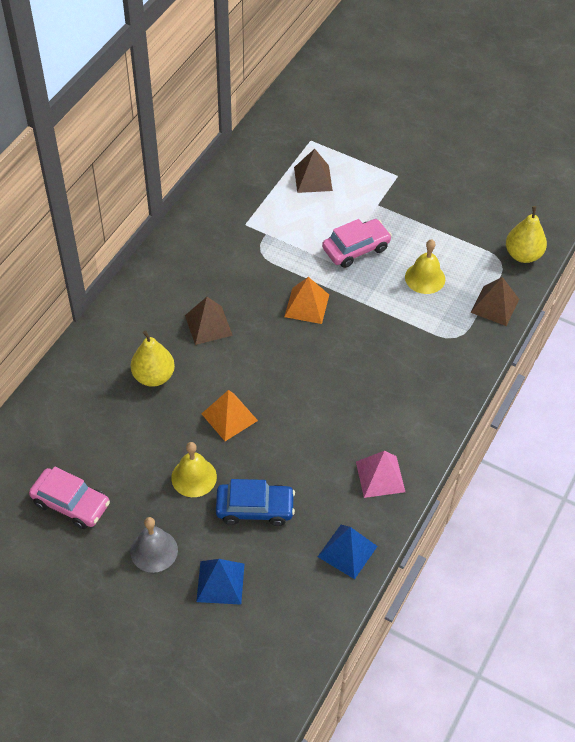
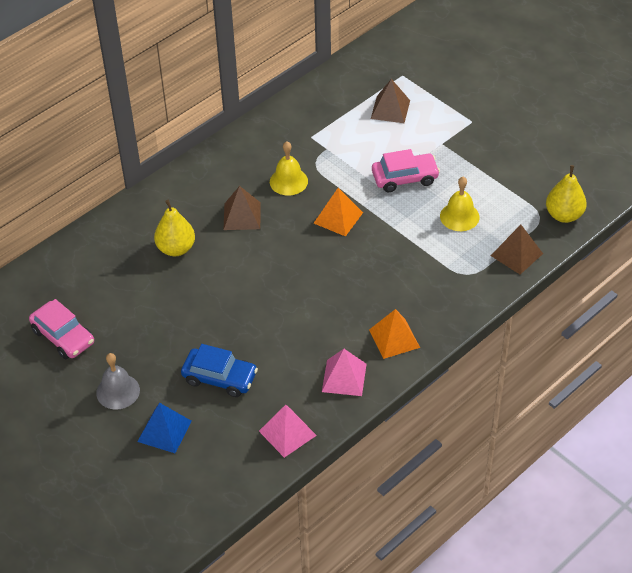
camera: 20 degrees right, 5 degrees down
yellow bell [171,442,217,497] -> yellow bell moved to [270,141,308,195]
orange pyramid [202,390,258,441] -> orange pyramid moved to [369,309,420,359]
blue pyramid [318,525,378,579] -> pink pyramid [259,405,317,458]

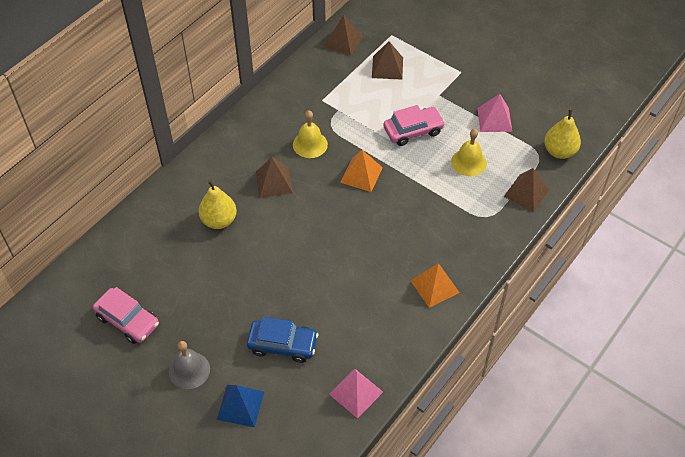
camera: 10 degrees left, 5 degrees up
pink pyramid [322,349,367,396] -> pink pyramid moved to [477,94,512,132]
none -> brown pyramid [324,14,363,56]

